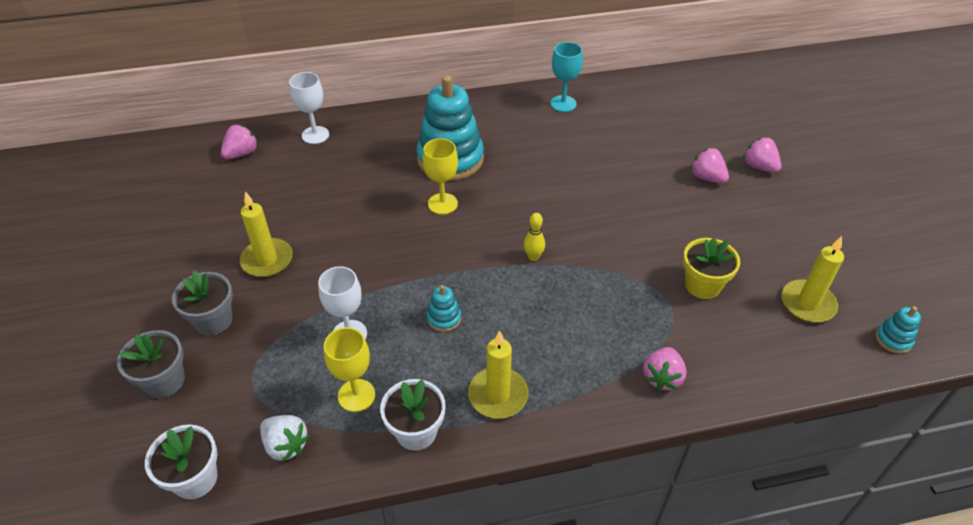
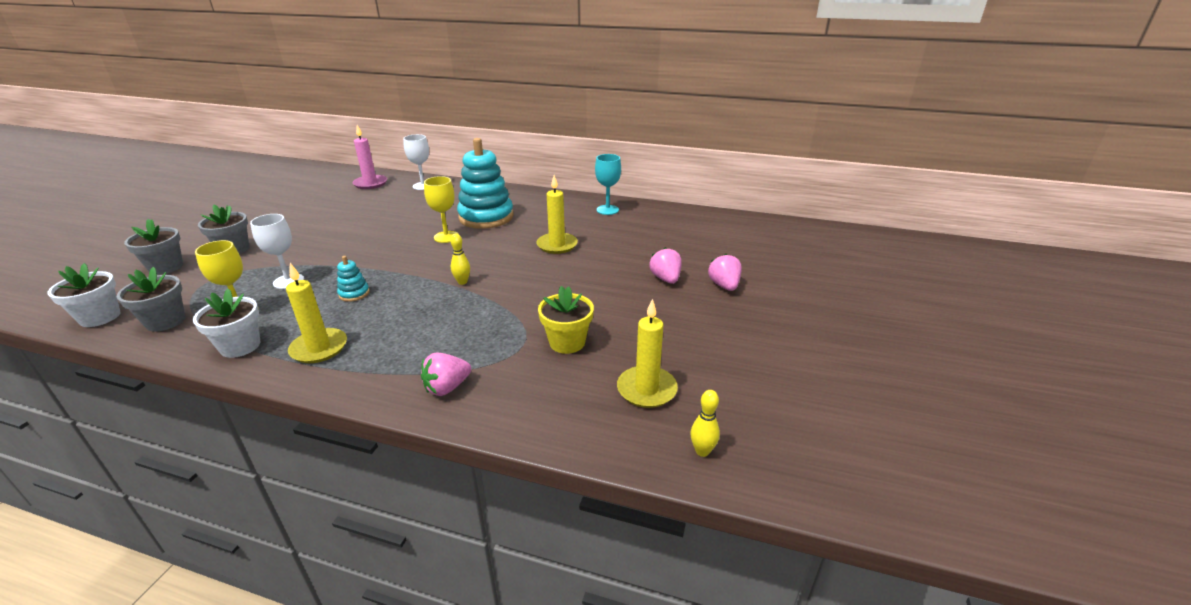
camera: 30 degrees right, 15 degrees down
pink strawberry [221,125,258,159] -> pink candle [353,125,387,189]
yellow candle [240,192,293,277] -> yellow candle moved to [536,175,578,254]
white strawberry [260,415,310,462] -> grey flower pot [117,267,185,332]
turquoise stacking toy [875,306,921,354] -> yellow bowling pin [690,390,720,457]

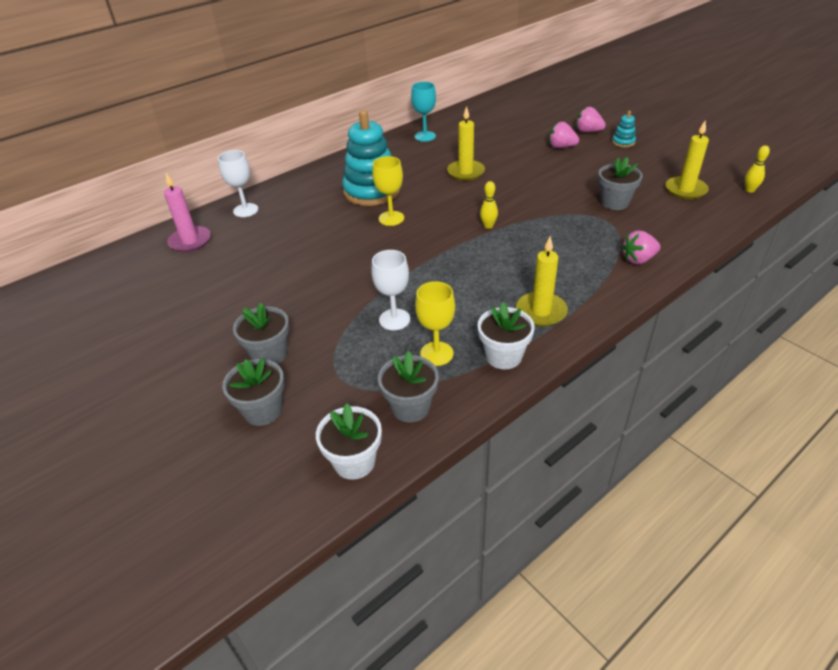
camera: 55 degrees left, 10 degrees up
turquoise stacking toy [337,256,370,302] -> turquoise stacking toy moved to [612,111,636,147]
pink strawberry [421,352,471,396] -> pink strawberry turned 75 degrees clockwise [622,231,660,264]
yellow flower pot [538,286,594,354] -> grey flower pot [598,157,643,210]

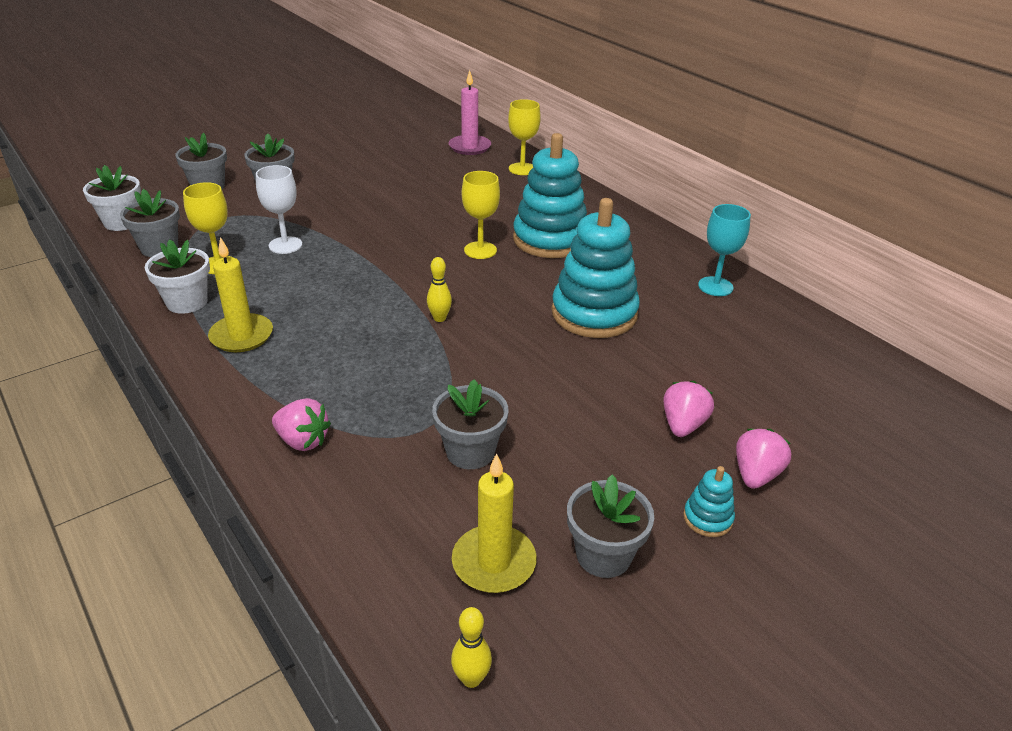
camera: 90 degrees right, 5 degrees down
white goblet [218,150,258,217] -> yellow goblet [508,99,541,175]
yellow candle [447,106,485,181] -> turquoise stacking toy [552,198,640,338]
pink strawberry [622,231,660,264] -> pink strawberry turned 135 degrees clockwise [272,398,331,451]
none -> grey flower pot [567,474,654,578]

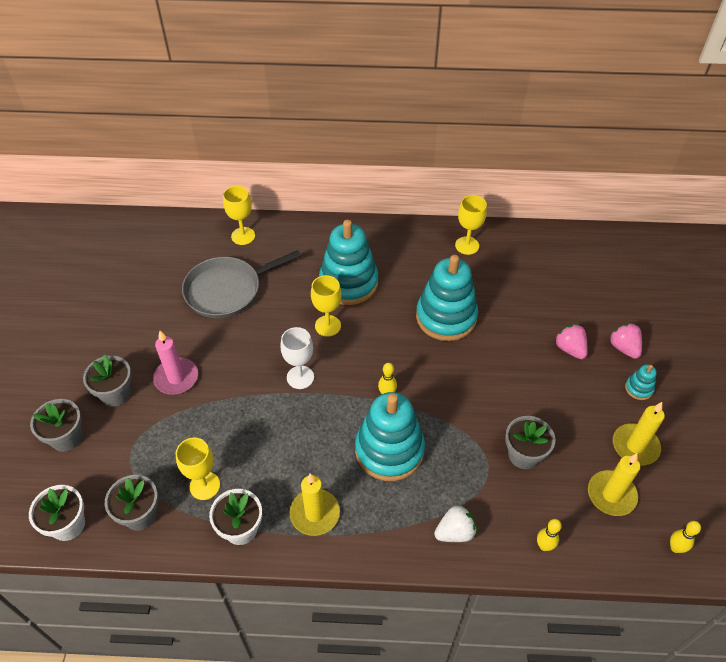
camera: 50 degrees left, 15 degrees up
white goblet [256,165,302,254] -> white goblet moved to [280,327,314,389]
pink strawberry [272,398,331,451] -> white strawberry [434,504,477,542]
pink candle [448,70,491,155] -> pink candle moved to [153,331,198,394]
grey flower pot [567,474,654,578] -> yellow candle [613,402,665,465]
turquoise goblet [698,204,751,296] -> yellow goblet [455,195,487,255]
none -> grey pan [182,250,301,318]
none -> turquoise stacking toy [355,392,425,481]
none -> yellow bowling pin [537,519,562,551]

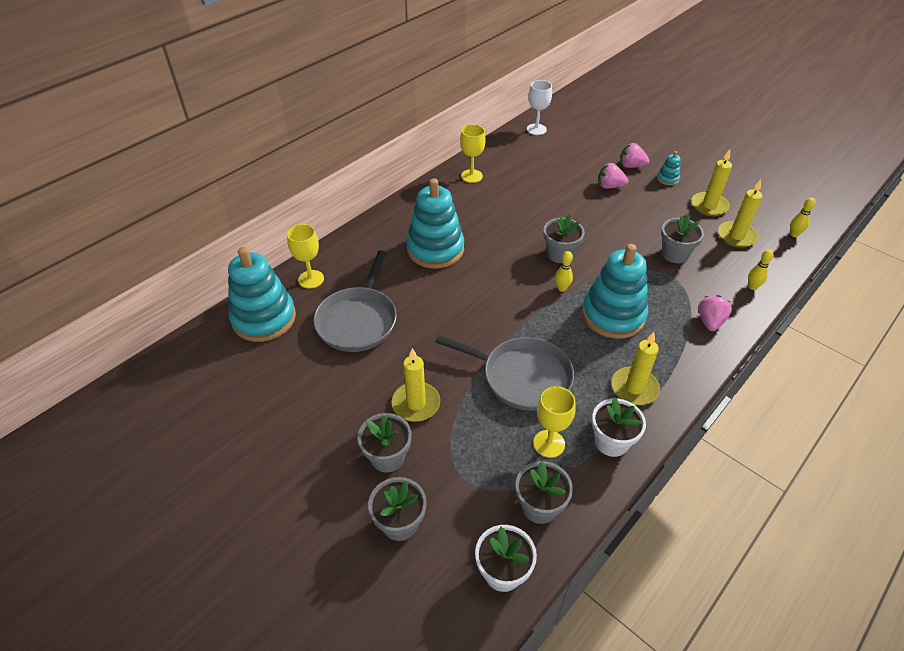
camera: 50 degrees left, 5 degrees down
pink candle [153,331,198,394] -> yellow candle [392,348,440,421]
white goblet [280,327,314,389] -> white goblet moved to [527,80,552,135]
yellow goblet [311,275,342,337] -> none
turquoise stacking toy [416,255,478,341] -> turquoise stacking toy moved to [228,247,296,342]
white strawberry [434,504,477,542] -> pink strawberry [698,295,732,331]
none -> grey pan [435,335,574,411]
none -> grey flower pot [543,214,585,263]

